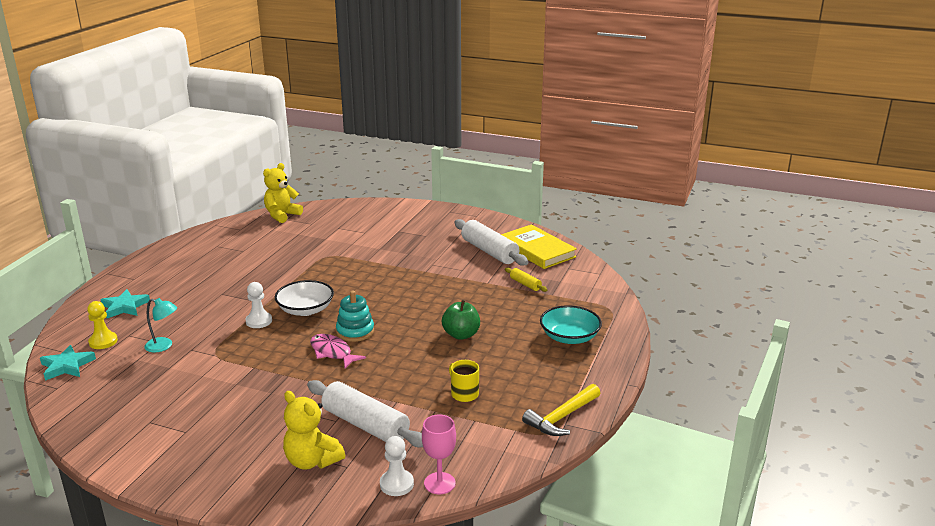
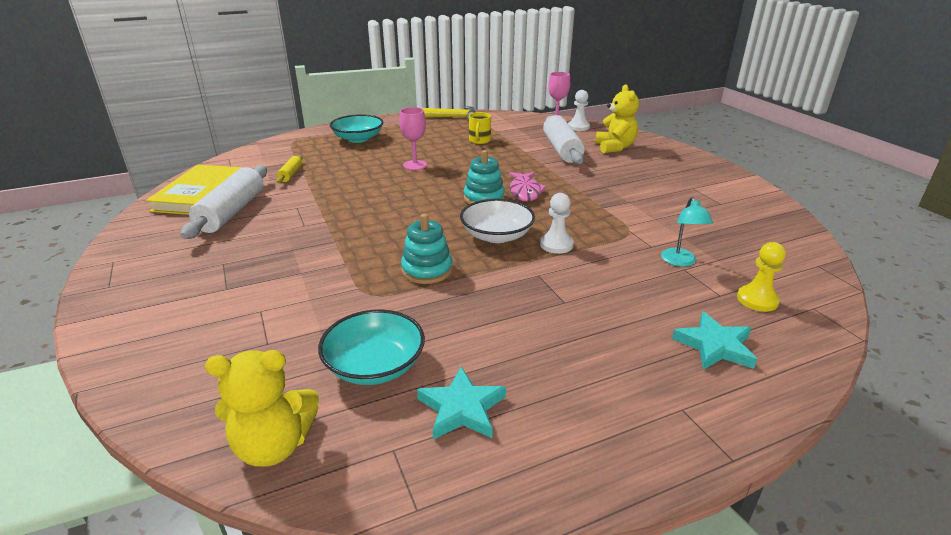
camera: 135 degrees left, 5 degrees up
turquoise star [40,345,96,381] -> turquoise star moved to [417,367,506,440]
turquoise lamp [144,298,177,353] -> turquoise lamp turned 150 degrees counterclockwise [661,197,713,267]
green apple [442,300,480,340] -> pink goblet [399,107,427,170]
none -> turquoise bowl [318,309,425,385]
none -> turquoise stacking toy [401,214,453,284]

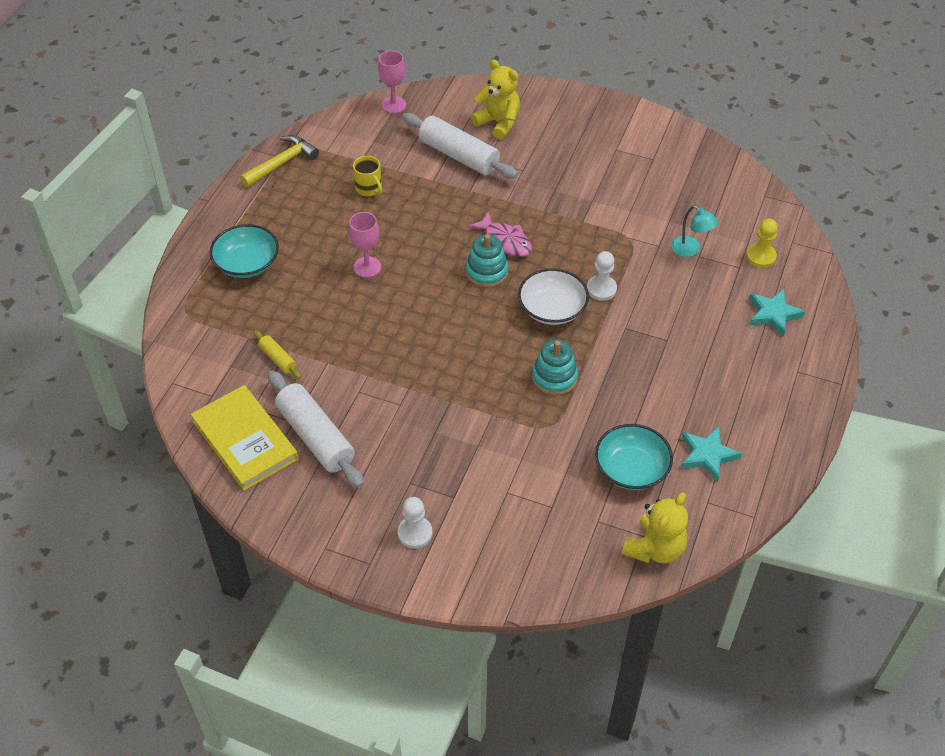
camera: 45 degrees left, 20 degrees up
white pawn [568,90,590,131] -> white pawn moved to [398,497,433,549]

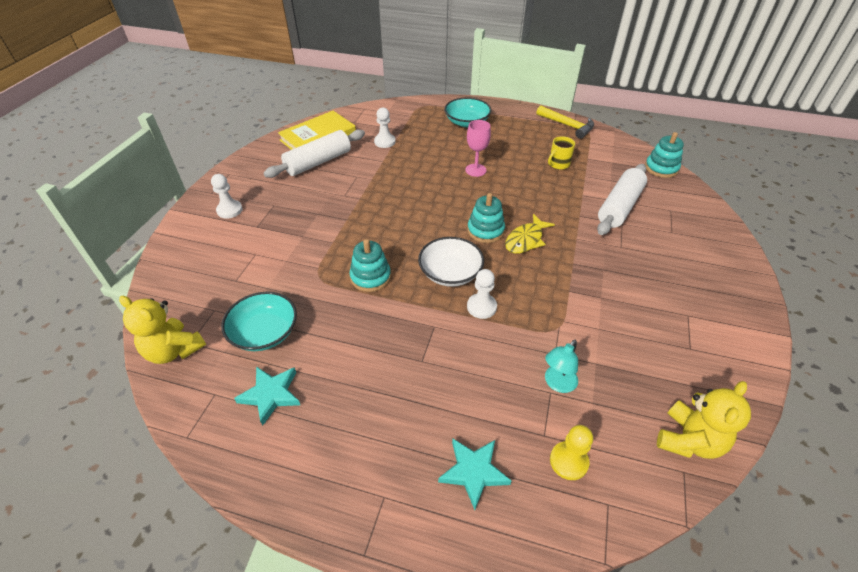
camera: 85 degrees right, 5 degrees down
yellow rolling pin [254,330,301,379] -> white pawn [374,107,396,148]
pink goblet [378,51,406,113] -> turquoise stacking toy [645,132,684,178]
pink fish [469,212,532,257] -> yellow fish [505,214,555,254]
yellow teddy bear [471,59,520,140] -> yellow teddy bear moved to [657,381,751,459]

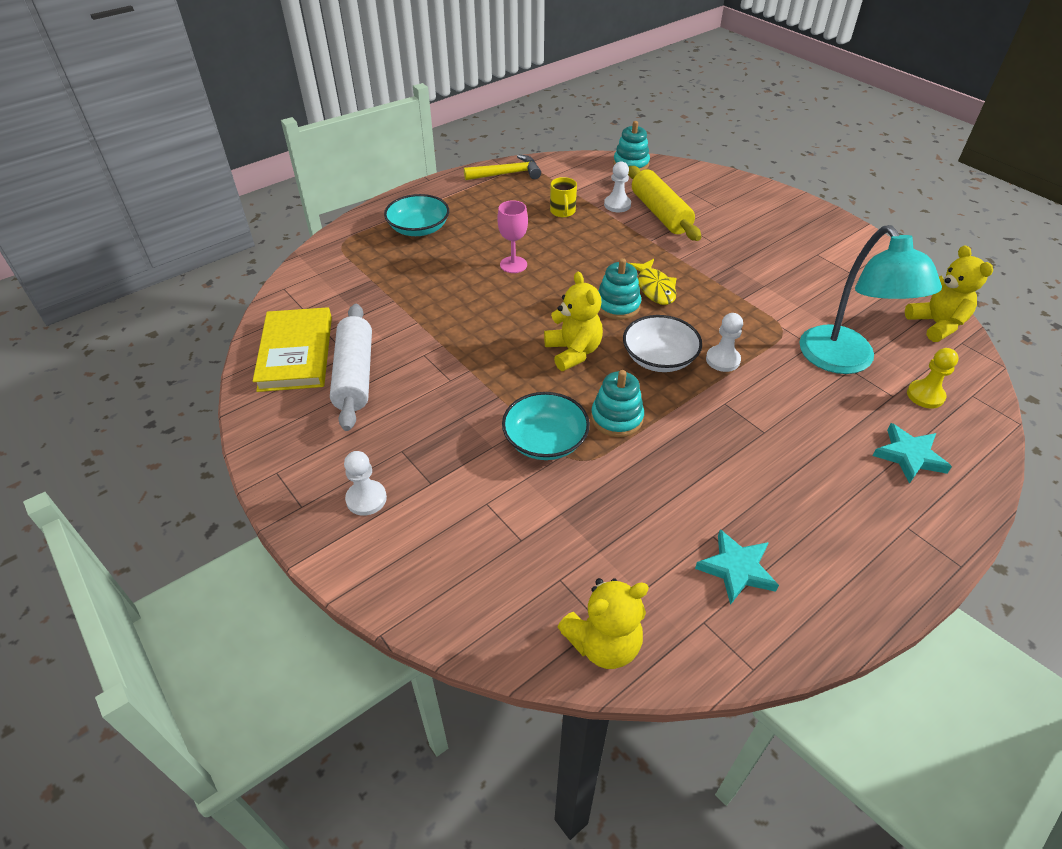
camera: 55 degrees left, 0 degrees up
turquoise bowl [221,292,297,351] -> turquoise bowl moved to [502,392,590,460]
white pawn [374,107,396,148] -> white pawn moved to [604,161,631,212]
turquoise lamp [545,339,578,393] -> turquoise lamp [799,225,942,374], size x2.19
white rolling pin [597,164,647,235] -> yellow rolling pin [628,166,701,241]
none -> yellow teddy bear [544,272,603,371]

